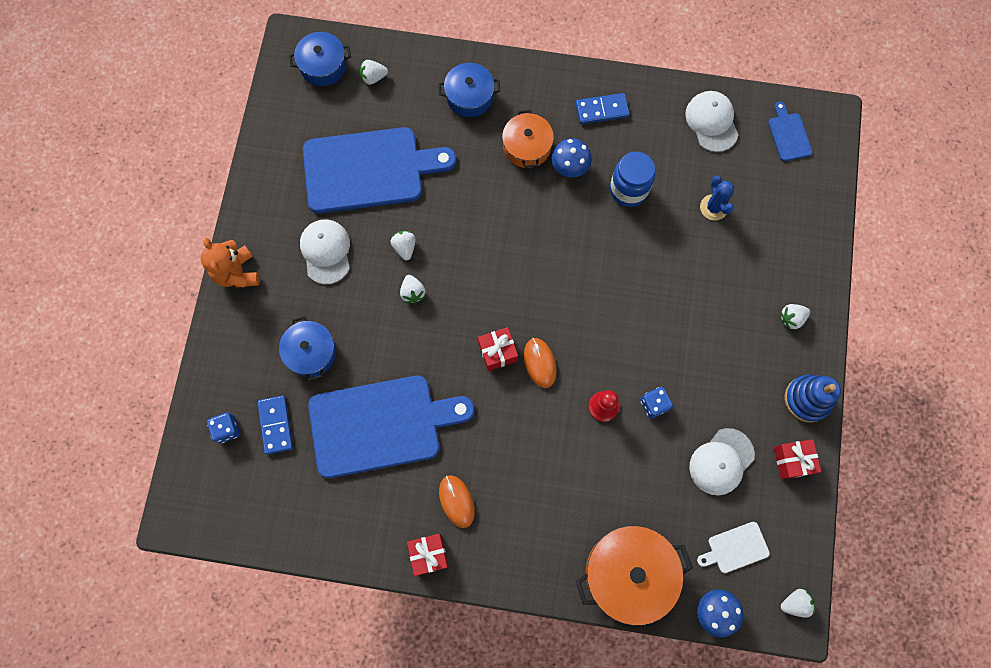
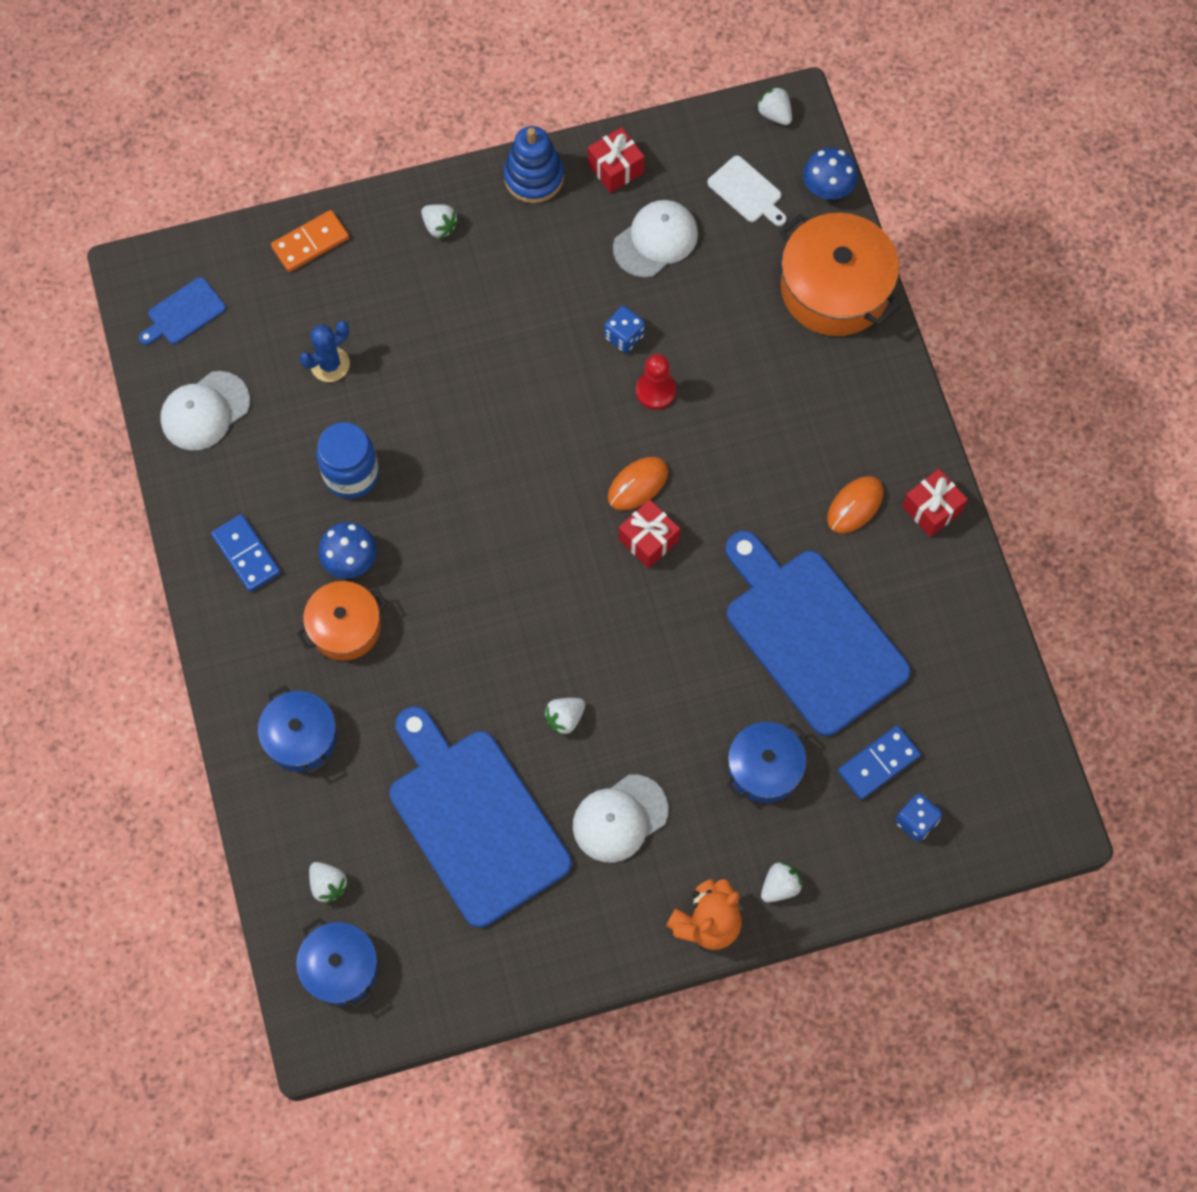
camera: 115 degrees left, 5 degrees down
white strawberry [400,275,425,303] -> white strawberry moved to [761,862,803,902]
white cap [689,428,755,496] -> white cap turned 60 degrees counterclockwise [613,200,698,278]
none -> orange domino [271,210,349,272]

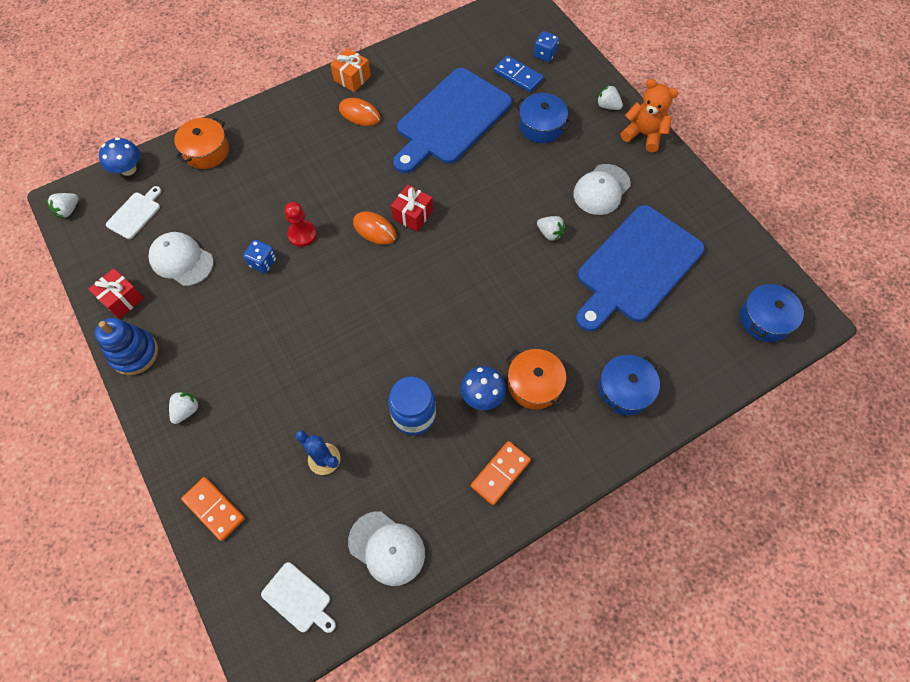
camera: 105 degrees left, 5 degrees down
blue cutting board [139,277,226,345] -> white cutting board [261,562,336,633]
blue domino [211,514,281,592] -> orange domino [471,441,531,505]
white strawberry [309,862,349,904] -> none
white cap [573,774,669,863] -> white cap turned 90 degrees clockwise [573,164,631,215]
orange pot [779,213,900,336] -> orange pot [174,117,229,169], size x0.62
red gift [902,469,968,537] -> orange gift [330,48,371,92]

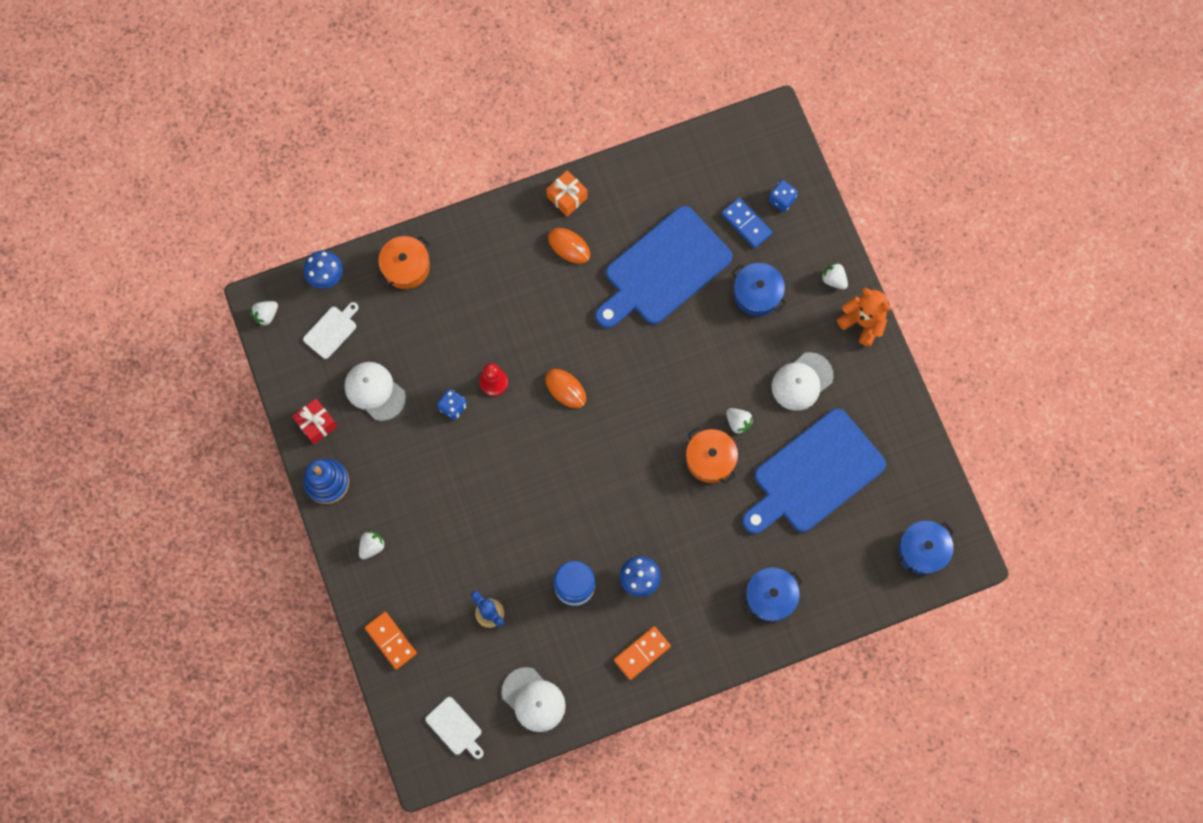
camera: 10 degrees right, 10 degrees up
red gift [391,184,433,232] -> none
orange pot [506,349,568,409] -> orange pot moved to [686,427,738,484]

